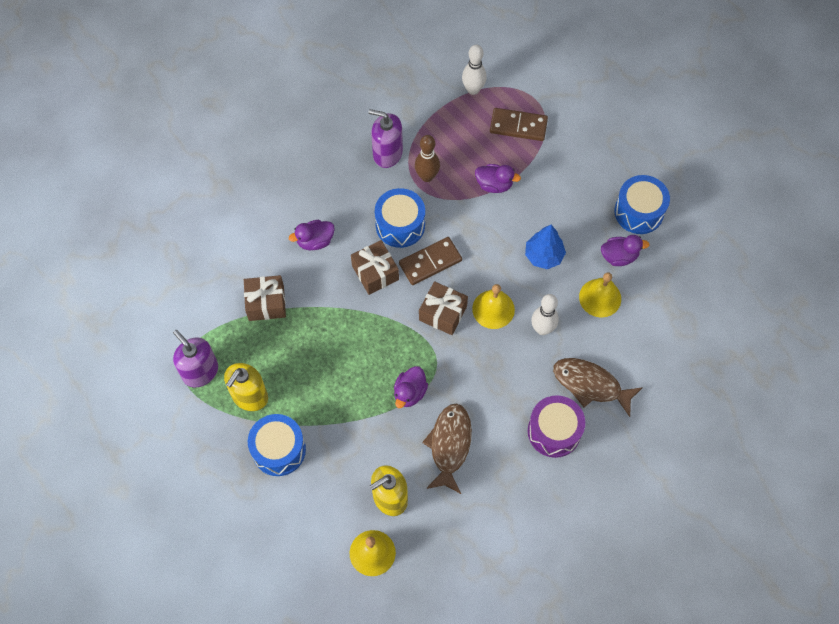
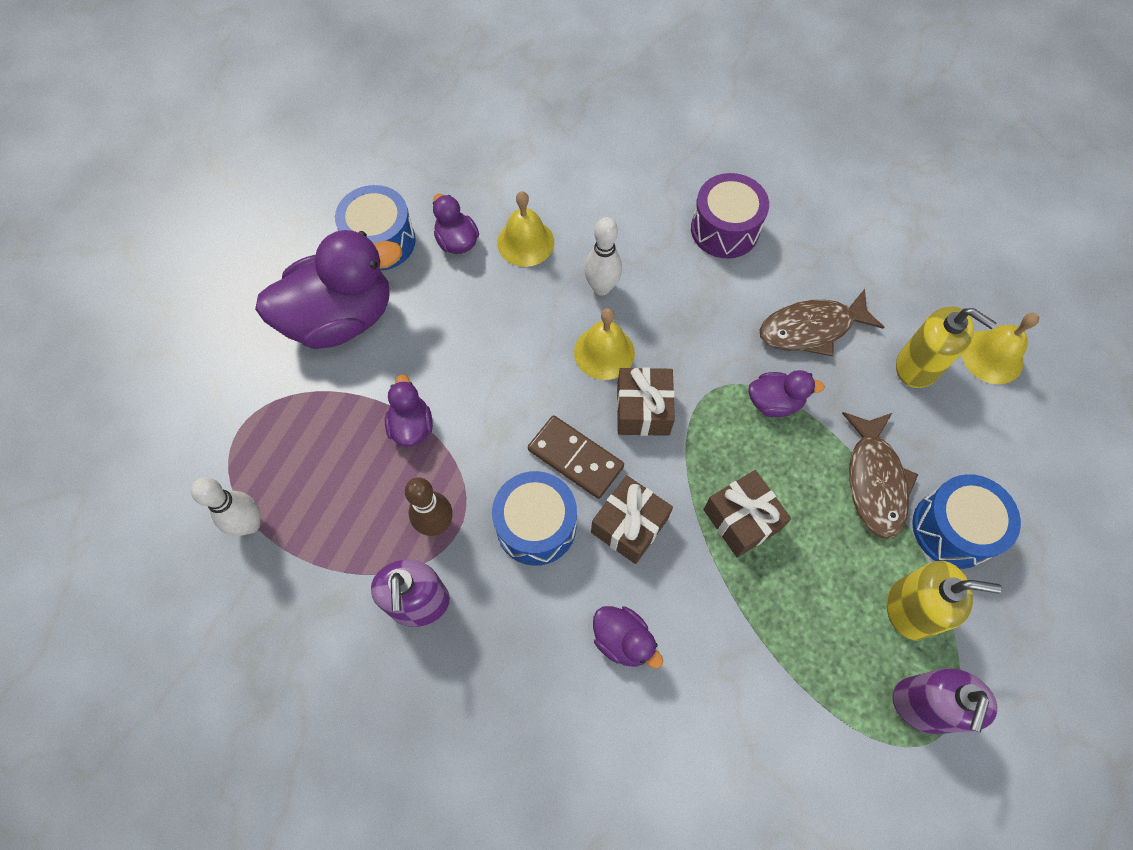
camera: 115 degrees left, 0 degrees up
brown gift [244,275,286,321] -> brown gift moved to [703,470,791,557]
brown domino [490,108,548,141] -> none
blue tree [525,225,566,269] -> none
brown fish [553,358,643,417] -> brown fish moved to [842,412,918,539]
none -> purple duck [255,230,402,349]

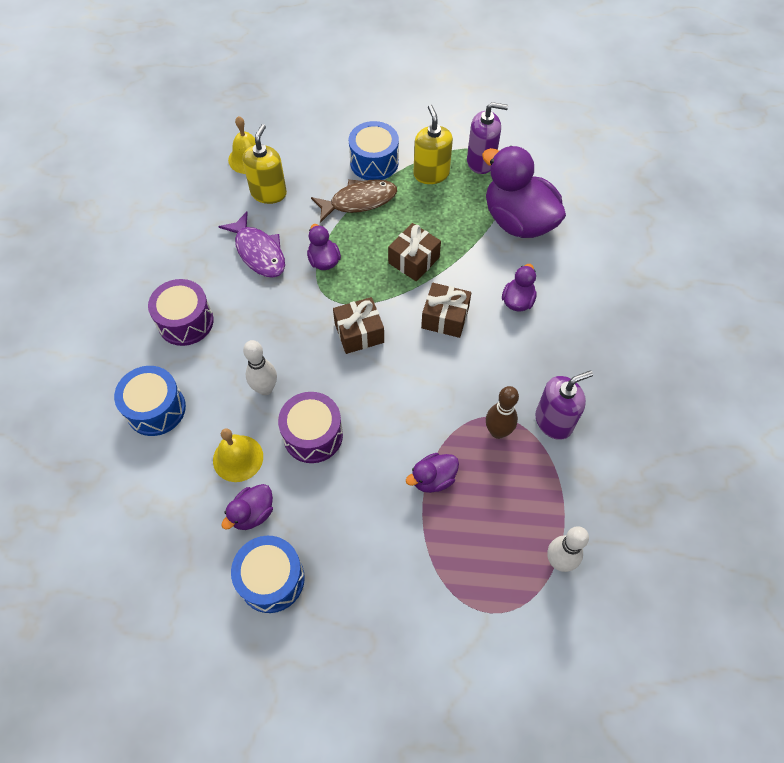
camera: 110 degrees left, 5 degrees down
purple duck [255,230,402,349] -> purple duck moved to [482,146,566,238]
blue drum [492,471,577,566] -> blue drum moved to [114,366,186,436]
brown domino [528,415,624,499] -> none
yellow bell [574,308,635,380] -> none
brown fish [760,289,884,356] -> purple fish [219,211,285,278]
none -> purple drum [278,392,343,463]

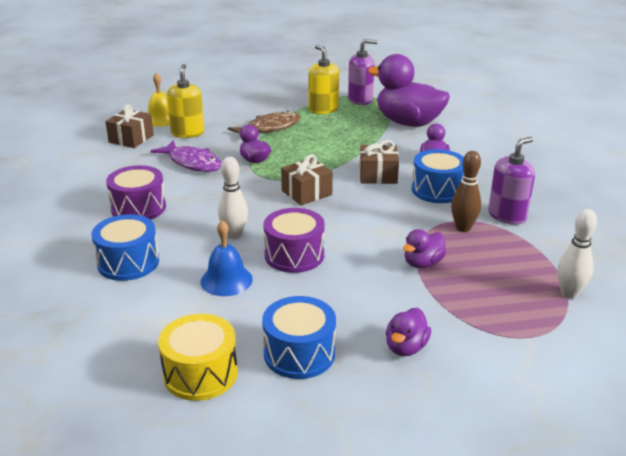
camera: 15 degrees left, 30 degrees down
yellow bell [213,428,263,482] -> blue bell [201,220,253,296]
purple duck [221,484,273,530] -> purple duck moved to [386,308,431,356]
blue drum [349,121,399,180] -> blue drum moved to [412,149,464,203]
brown gift [388,223,441,281] -> brown gift moved to [105,104,154,148]
none -> yellow drum [158,314,238,401]

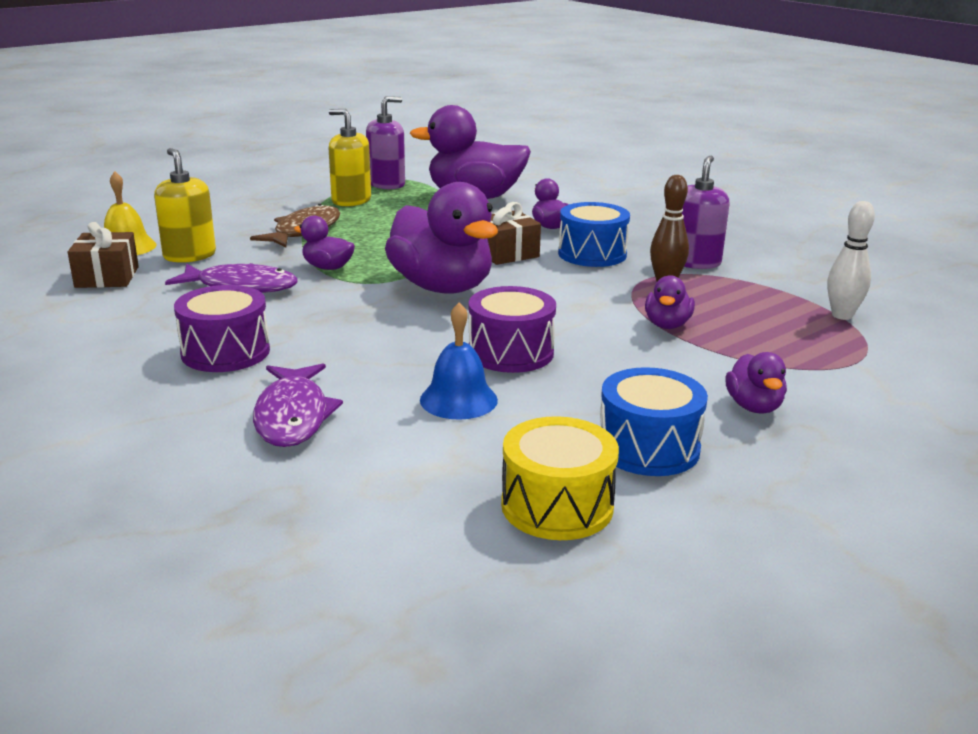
camera: 30 degrees left, 5 degrees down
blue drum [91,214,159,281] -> purple fish [253,363,343,447]
white bowling pin [218,157,248,239] -> none
brown gift [281,154,333,205] -> purple duck [385,182,498,293]

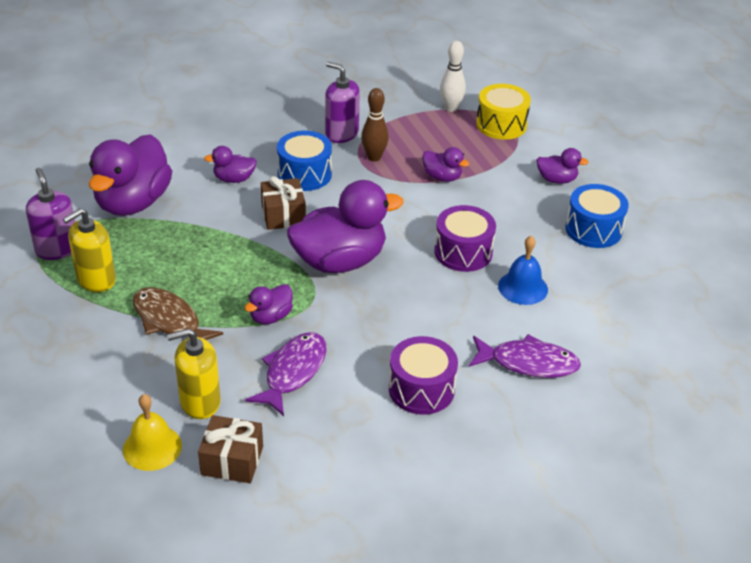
camera: 75 degrees left, 15 degrees up
yellow drum [501,416,619,540] -> yellow drum moved to [476,84,531,140]

